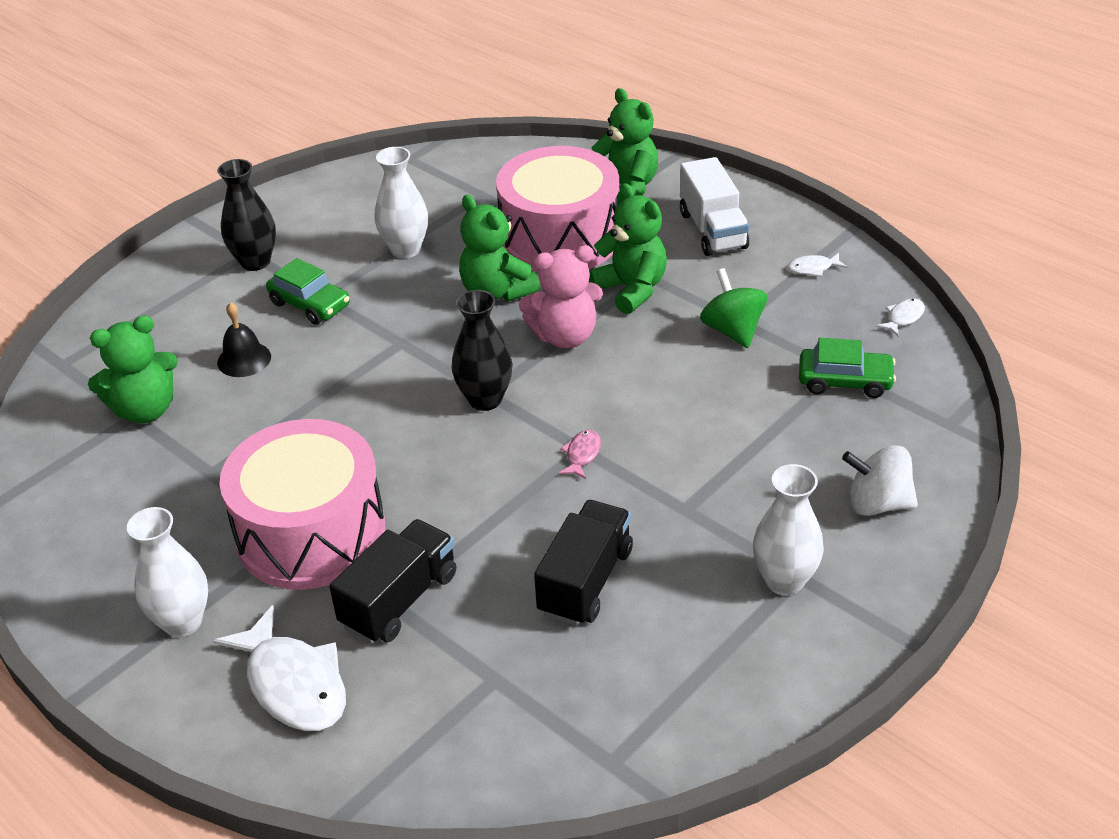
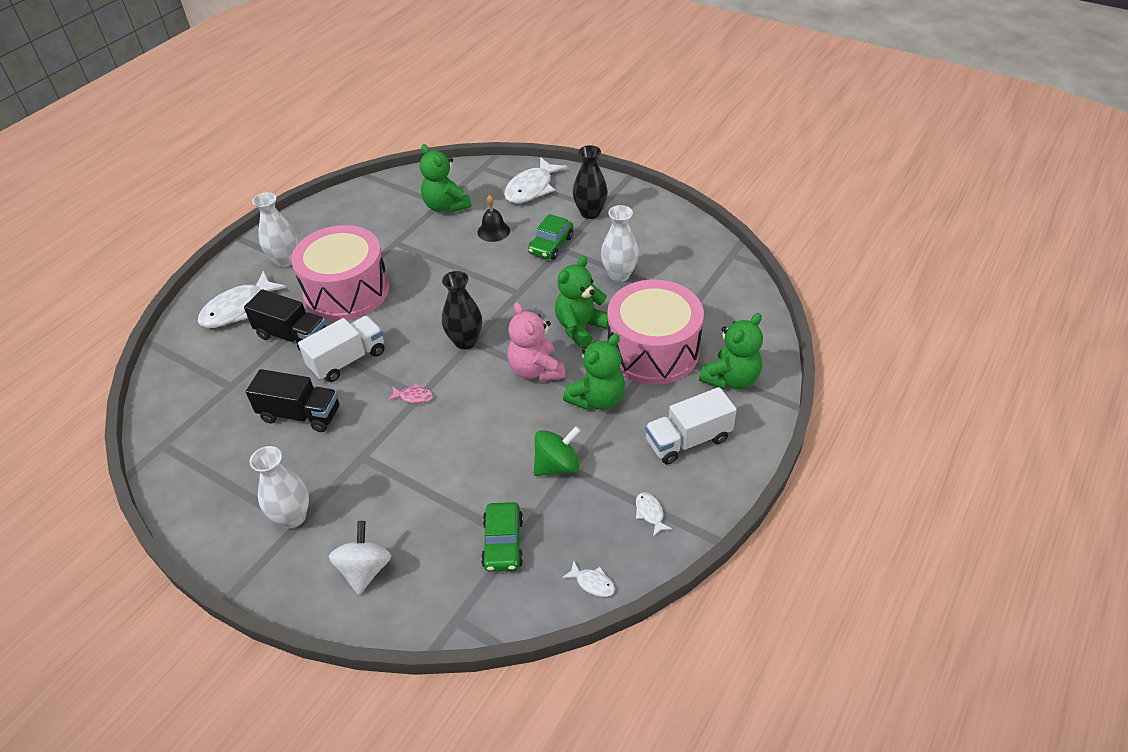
camera: 80 degrees right, 5 degrees up
none -> white truck [298,316,385,382]
none -> white fish [504,157,567,204]

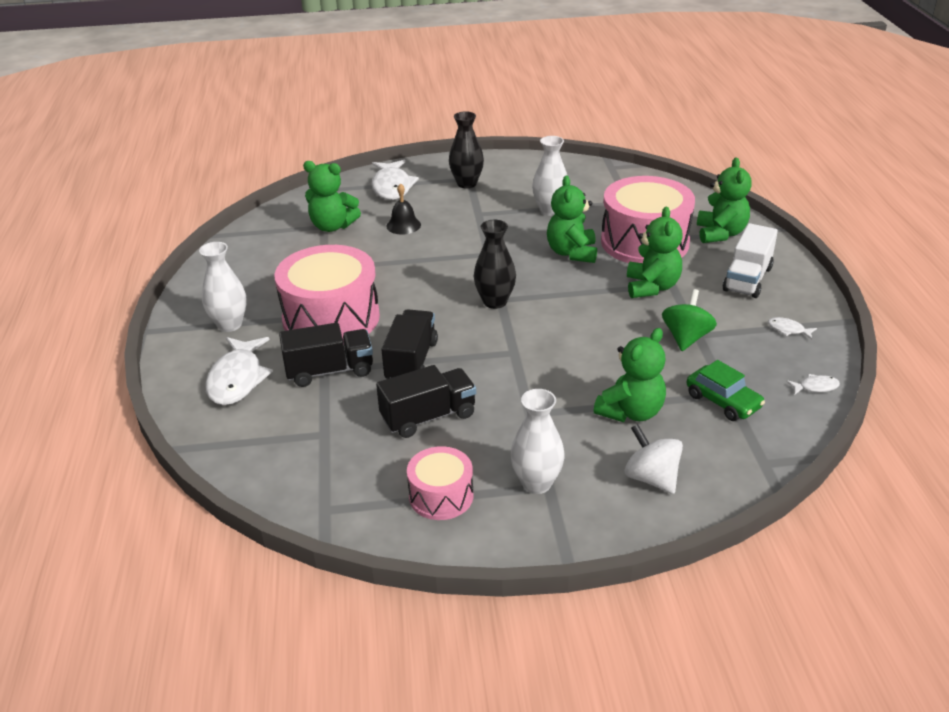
camera: 40 degrees left, 10 degrees down
white truck [298,316,385,382] -> black truck [381,309,438,379]
pink fish [388,384,433,404] -> none
pink teddy bear [507,302,565,382] -> none
green car [528,214,573,260] -> none
none -> pink drum [407,446,473,520]
none -> green teddy bear [593,328,666,422]

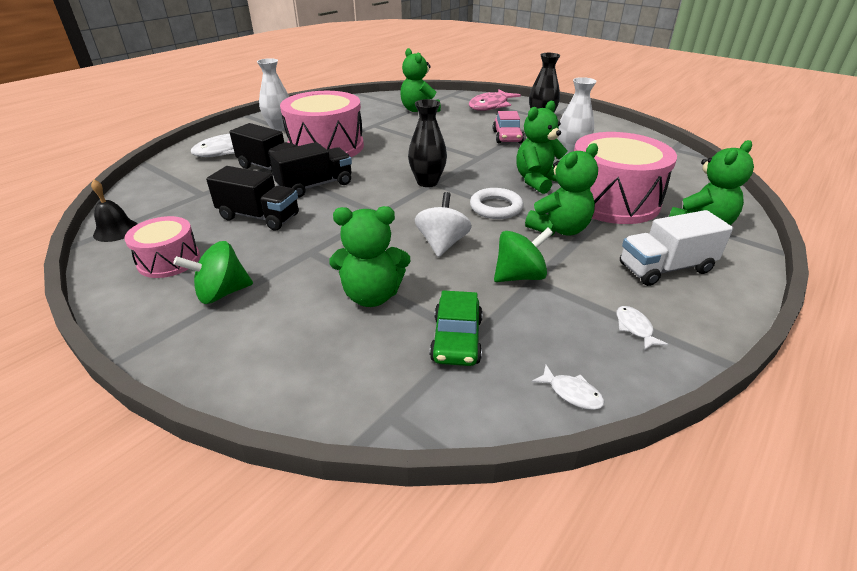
camera: 45 degrees right, 0 degrees up
white fish [371,160,419,200] -> pink fish [469,90,521,111]
black bell [386,183,421,234] -> black bell moved to [91,180,138,242]
white vase [510,389,565,494] -> green spinning top [173,241,253,304]
white spinning top [624,424,683,494] -> white spinning top moved to [415,192,472,257]
none -> white ring [470,188,523,219]
none -> pink car [493,111,524,143]

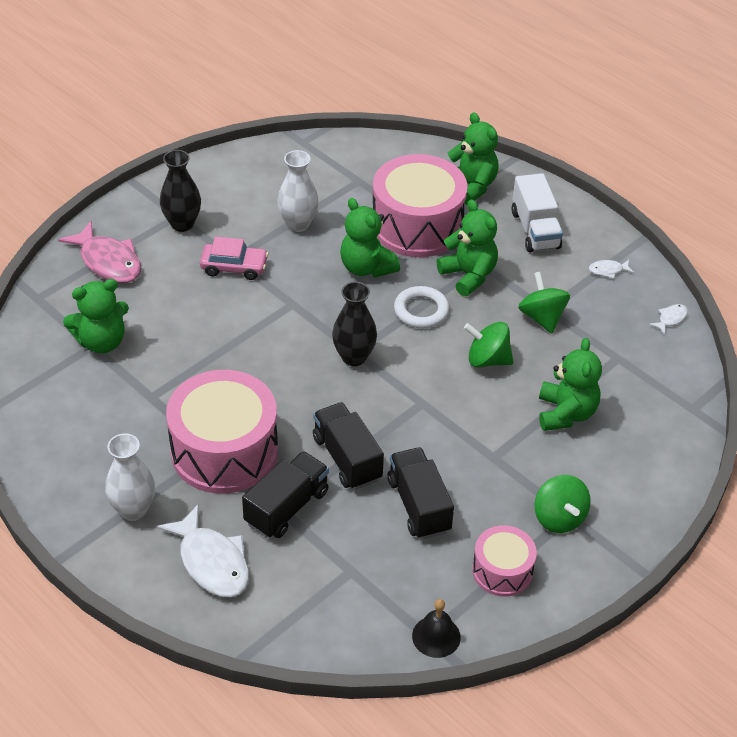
camera: 85 degrees left, 10 degrees up
black truck [206,166,299,230] -> black truck turned 45 degrees counterclockwise [387,447,454,539]
white spinning top [415,192,472,257] -> green spinning top [464,322,513,367]
green car [430,290,483,366] -> none

